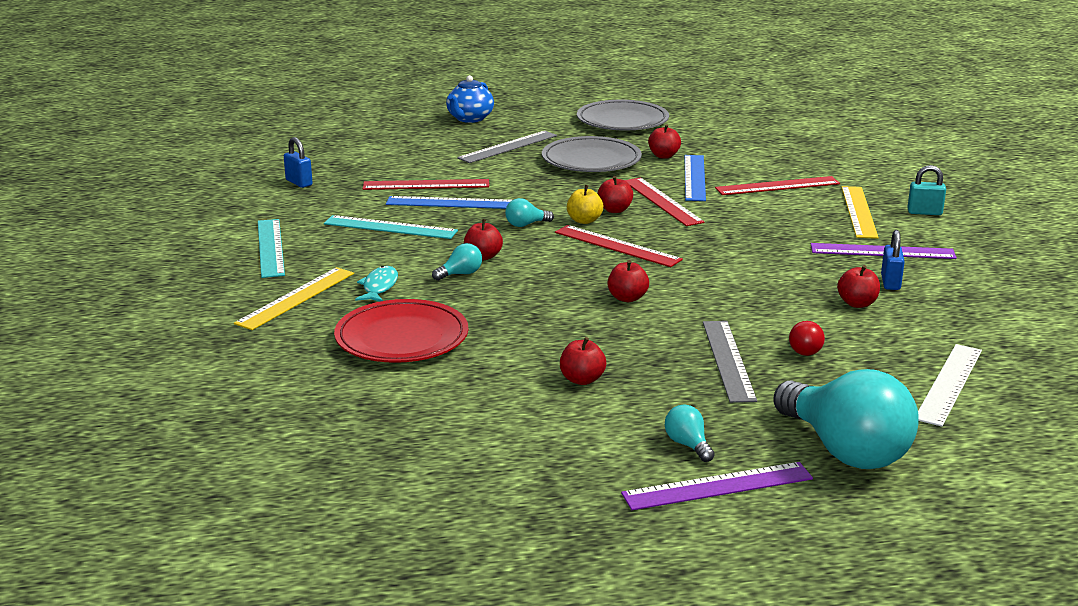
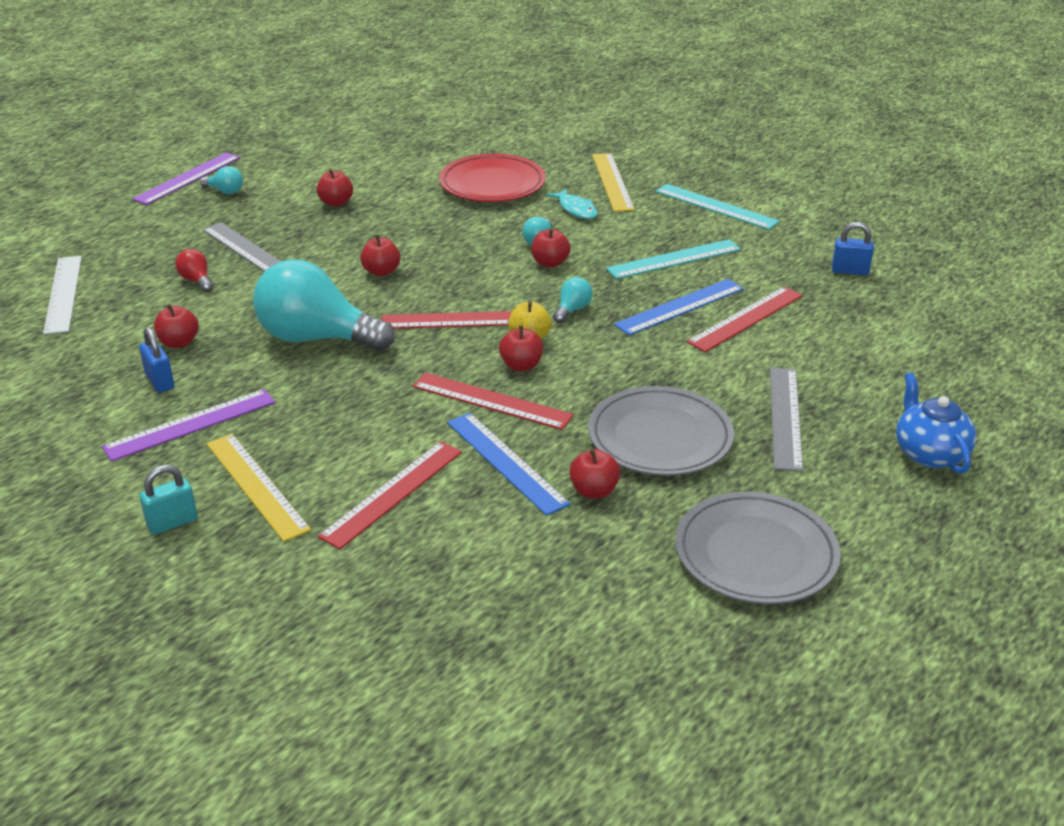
camera: 140 degrees right, 10 degrees up
turquoise light bulb [773,369,919,469] -> turquoise light bulb moved to [253,259,395,351]

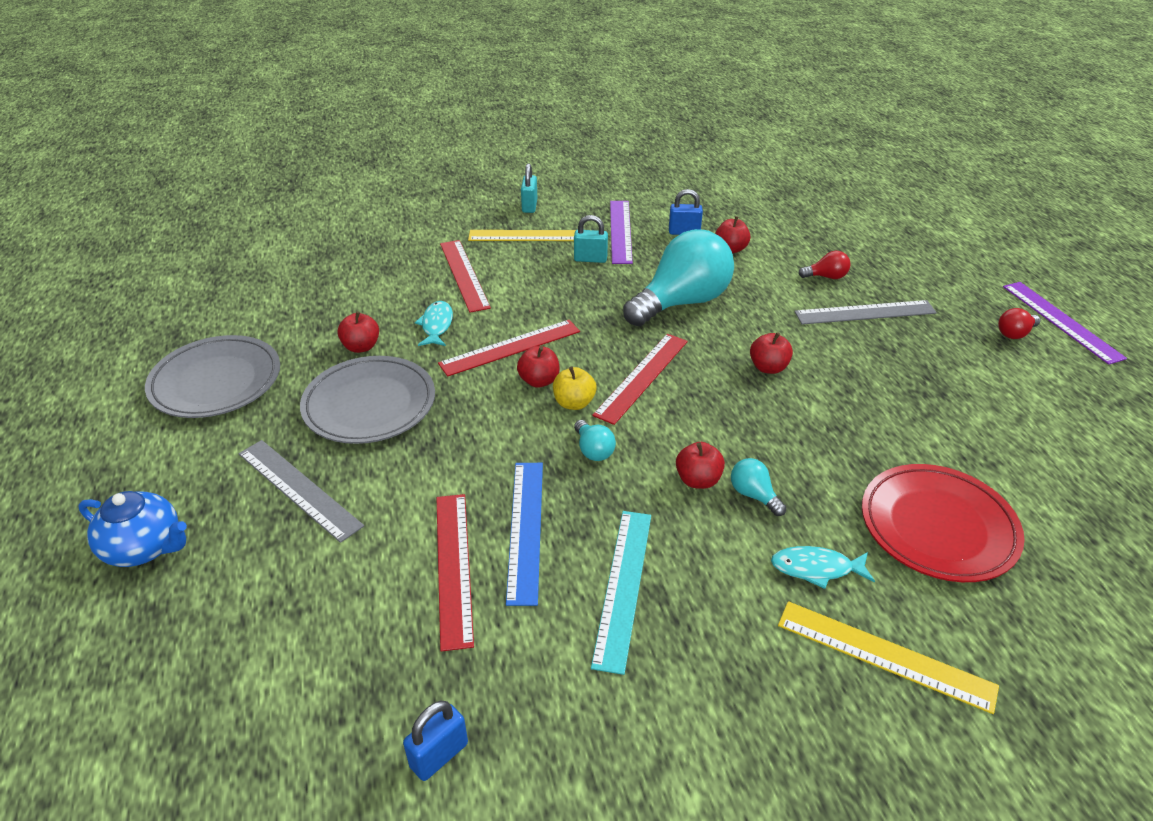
camera: 125 degrees right, 5 degrees up
white ruler [43,256,82,334] -> none
turquoise light bulb [200,166,243,194] -> red light bulb [998,308,1041,339]
red apple [317,169,353,207] -> none
blue ruler [447,413,570,516] -> turquoise fish [415,301,453,346]
turquoise ruler [656,184,780,230] -> none
none -> turquoise padlock [574,215,608,263]

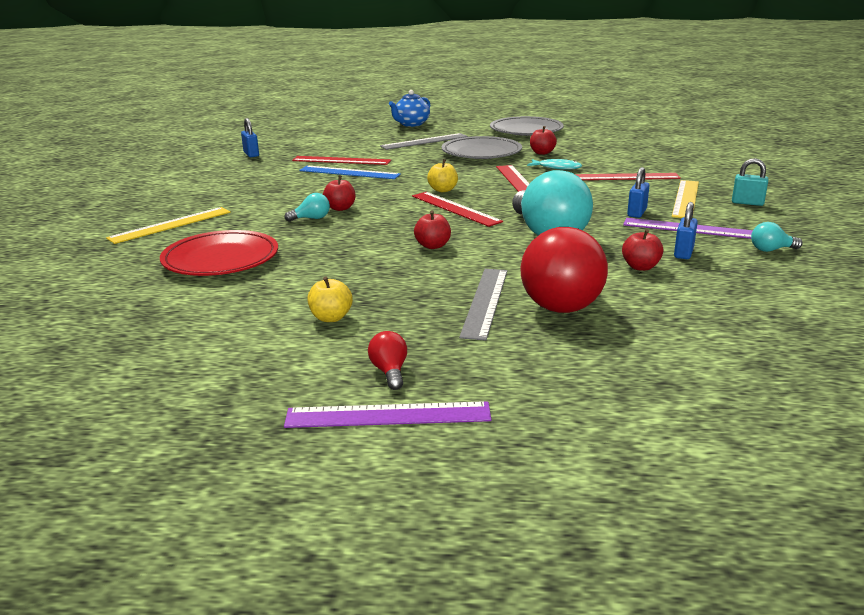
camera: 110 degrees right, 15 degrees down
red apple [517,346,560,388] -> none
turquoise padlock [574,215,608,263] -> blue padlock [627,167,649,218]
turquoise light bulb [574,420,616,461] -> turquoise light bulb moved to [751,222,802,252]
turquoise ruler [591,511,651,675] -> none
turquoise fish [771,546,875,589] -> none
red light bulb [798,251,851,279] -> red light bulb [521,227,608,313], size x2.45
none -> yellow apple [307,276,353,322]

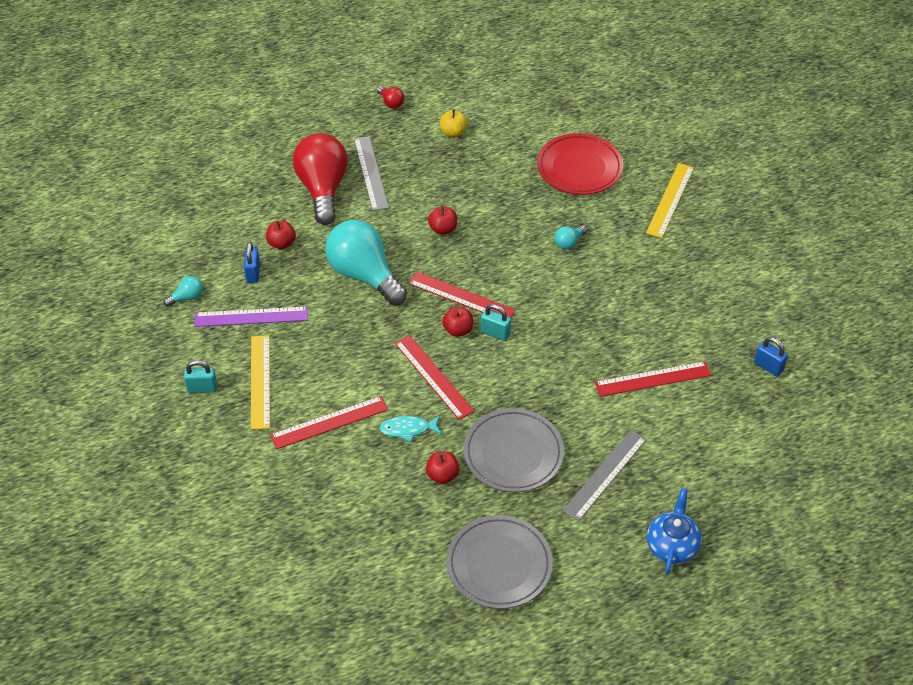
camera: 155 degrees right, 25 degrees up
purple ruler [284,401,491,428] -> none
blue ruler [299,166,401,179] -> none
red apple [323,176,356,211] -> red apple moved to [442,306,473,337]
yellow apple [427,159,458,192] -> turquoise padlock [481,304,511,341]
blue padlock [627,167,649,218] -> none

